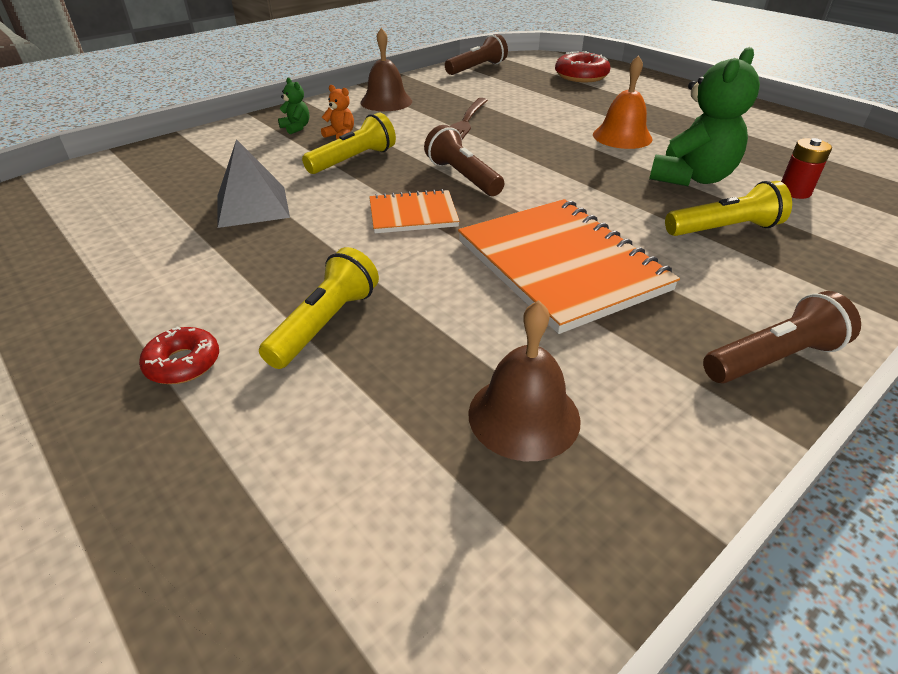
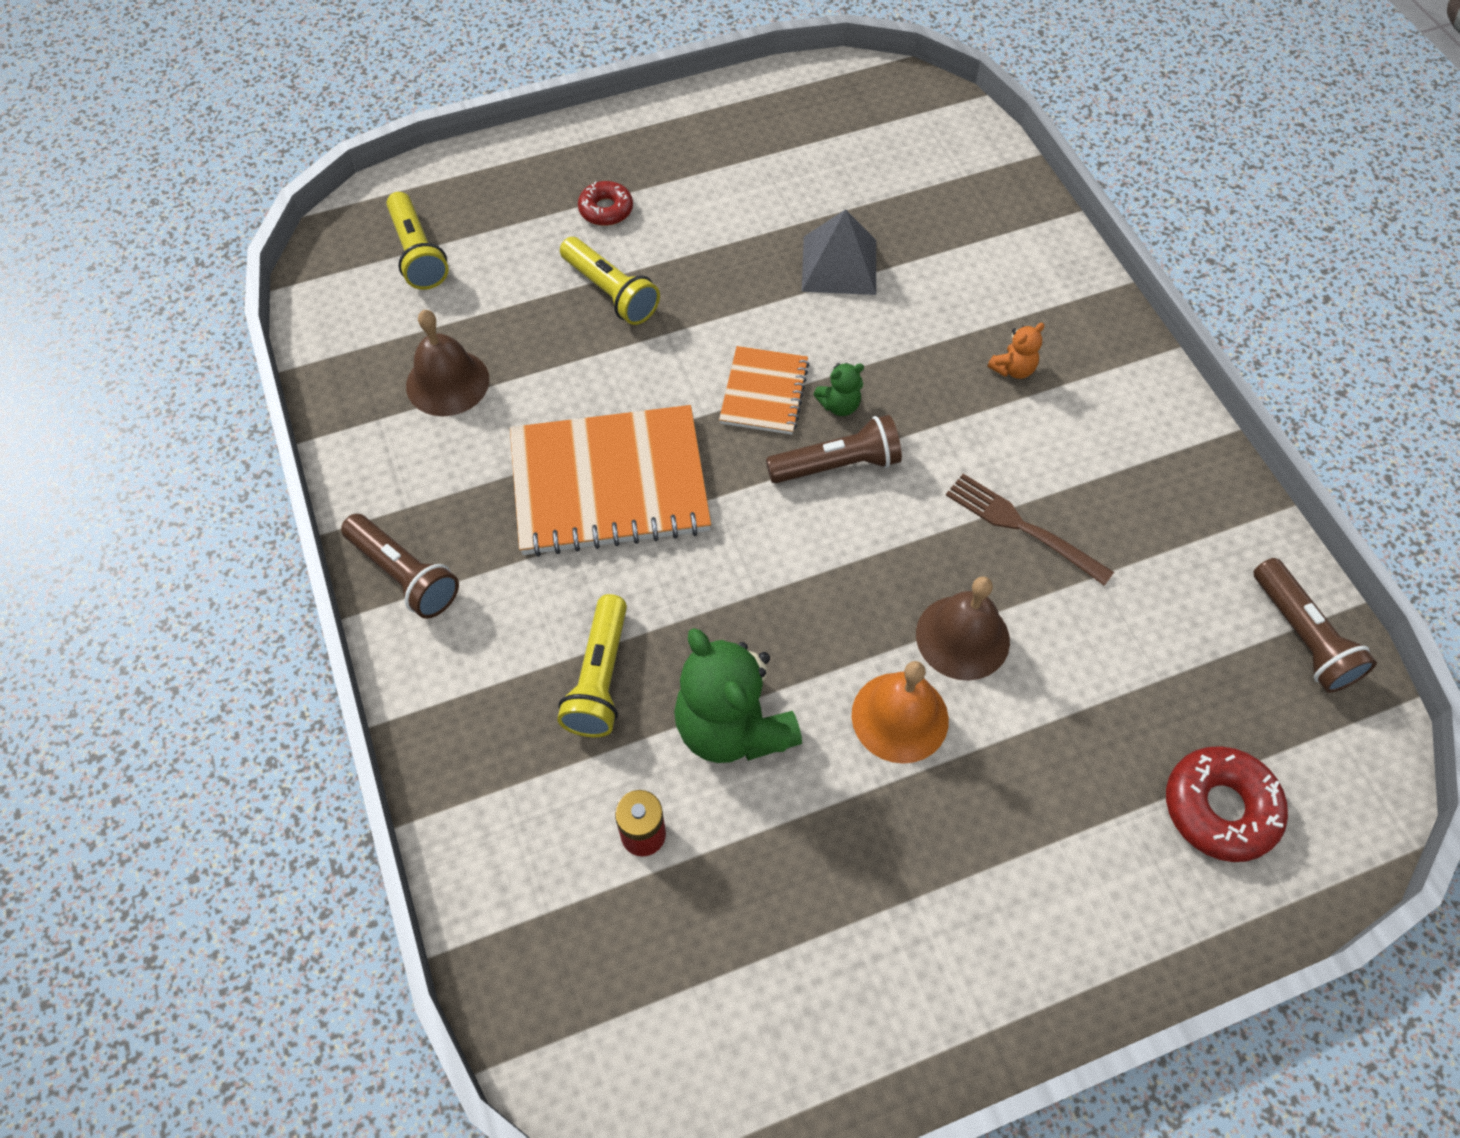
camera: 110 degrees right, 20 degrees up
green teddy bear [278,78,309,134] -> green teddy bear moved to [813,363,864,416]
yellow flashlight [302,112,396,174] -> yellow flashlight moved to [386,192,449,290]
brown bell [360,28,412,111] -> brown bell moved to [916,576,1010,680]
brown flashlight [703,291,861,383] -> brown flashlight turned 45 degrees counterclockwise [341,514,459,619]

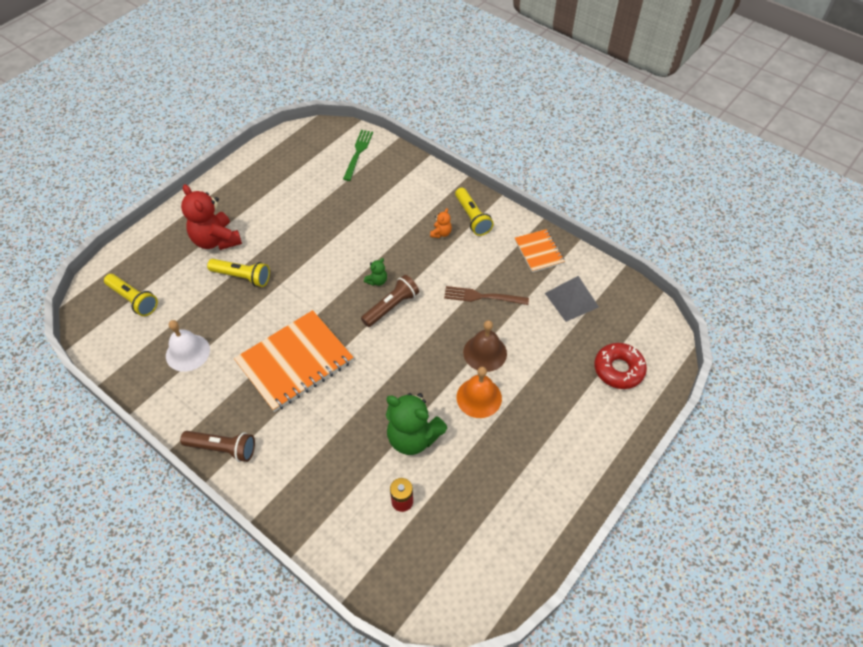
camera: 30 degrees left, 5 degrees down
brown bell [406,310,489,416] -> white bell [166,320,210,372]
yellow flashlight [557,594,627,737] -> yellow flashlight moved to [455,188,494,236]
red donut [578,181,633,226] -> red teddy bear [181,184,242,250]
orange notebook [719,346,809,435] -> orange notebook moved to [515,229,565,272]
grey pyramid [802,209,876,295] -> grey pyramid moved to [545,276,599,322]
brown flashlight [1254,558,1377,693] -> none
none -> green fork [343,130,373,181]

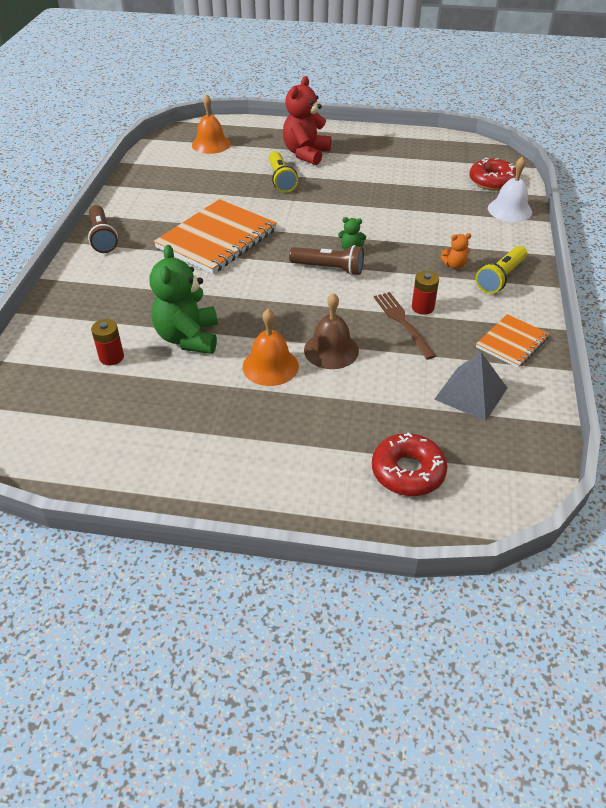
camera: 60 degrees right, 10 degrees down
yellow flashlight [104,274,158,316] -> orange bell [192,94,231,154]
white bell [166,320,210,372] -> white bell moved to [488,156,532,222]
orange notebook [234,310,354,412] -> orange notebook turned 75 degrees counterclockwise [154,199,277,274]
green fork [343,130,373,181] -> red donut [469,158,516,191]
none -> red battery [412,271,439,315]

